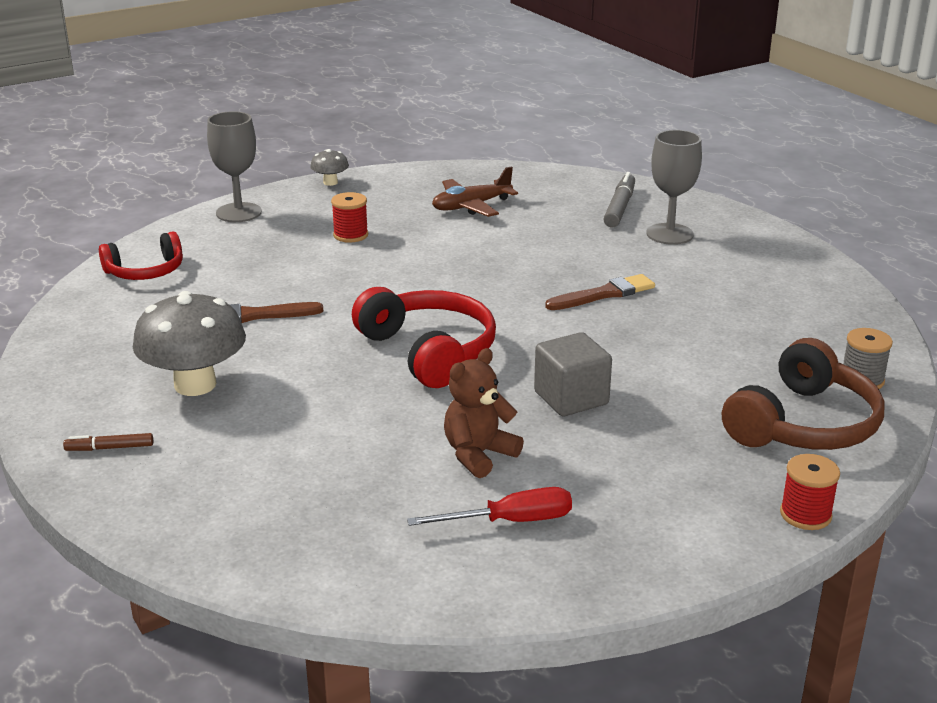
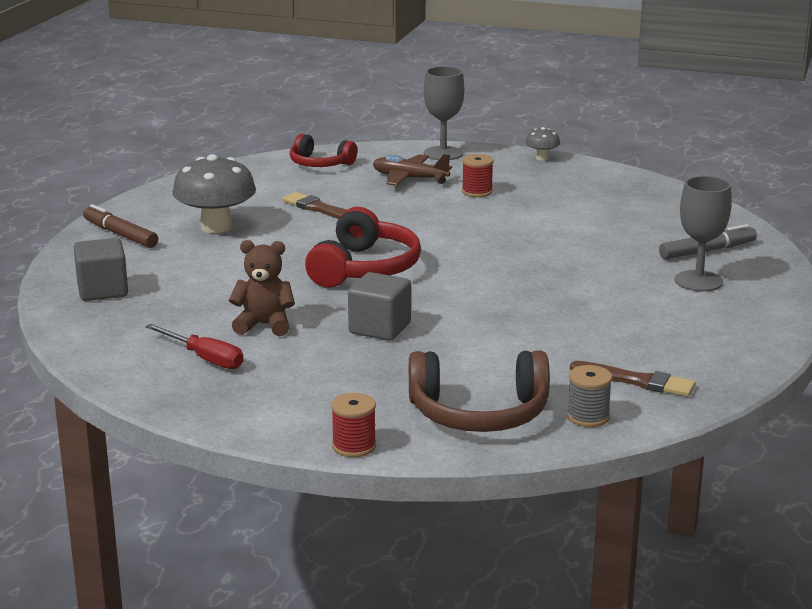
camera: 50 degrees right, 5 degrees down
brown marker [63,433,153,451] -> brown marker [83,204,158,248], size x1.73
brown plane [432,166,518,217] -> brown plane moved to [373,154,452,186]
brown brush [545,274,655,310] -> brown brush moved to [570,361,696,397]
none -> grey cube [74,238,128,301]

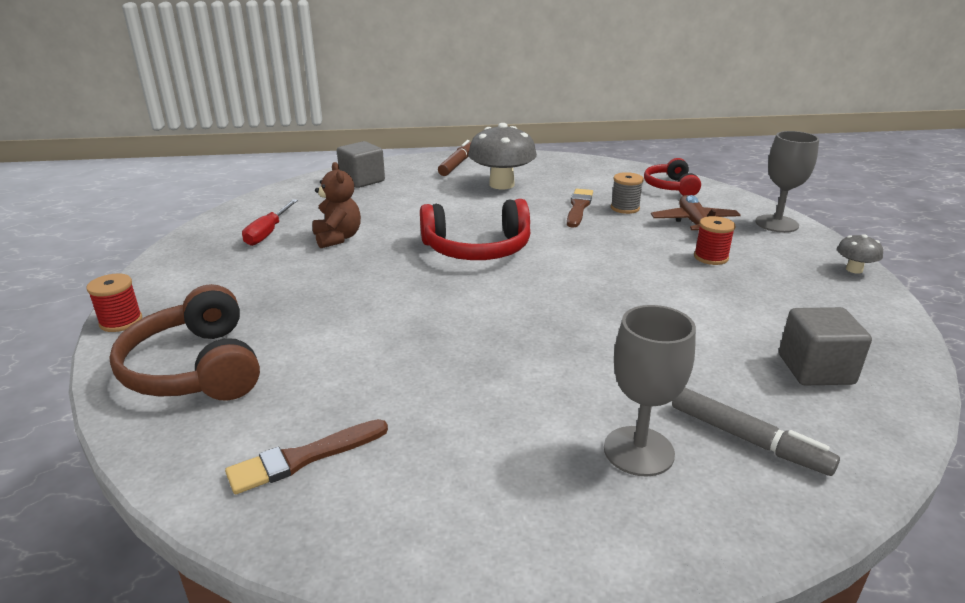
camera: 65 degrees right, 5 degrees up
grey cube [348,272,411,341] -> grey cube moved to [779,307,872,385]
grey spool [567,365,612,427] -> grey spool moved to [611,172,644,214]
brown brush [570,361,696,397] -> brown brush turned 60 degrees clockwise [225,419,388,494]

